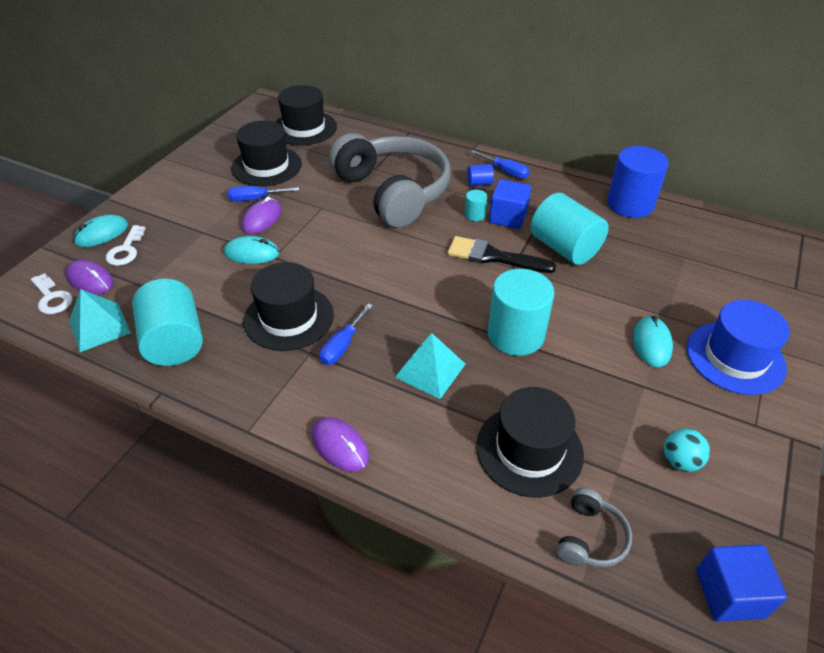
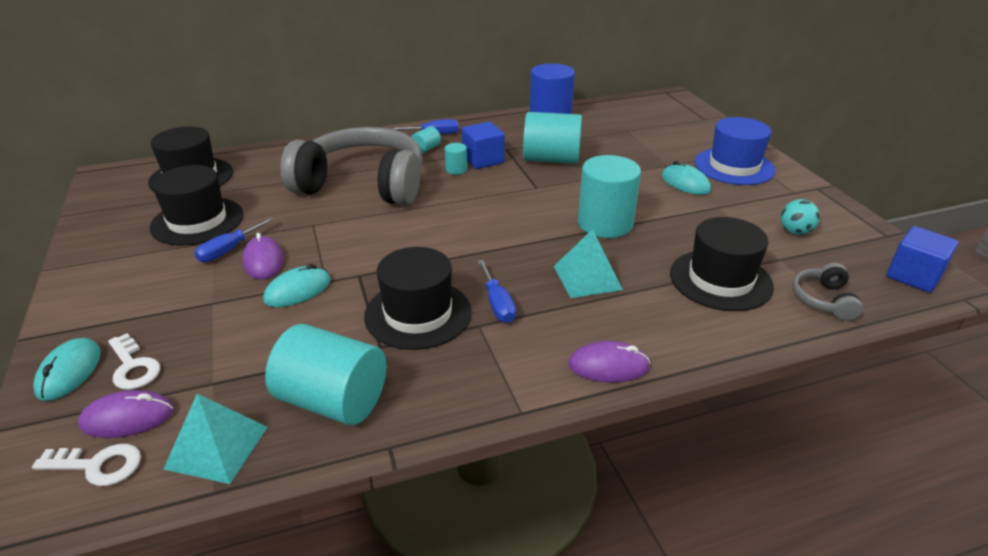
camera: 45 degrees left, 10 degrees down
black brush [447,236,556,273] -> none
blue cylinder [467,164,494,186] -> turquoise cylinder [411,126,441,154]
grey headphones [556,488,632,568] -> grey headphones turned 150 degrees counterclockwise [792,263,863,321]

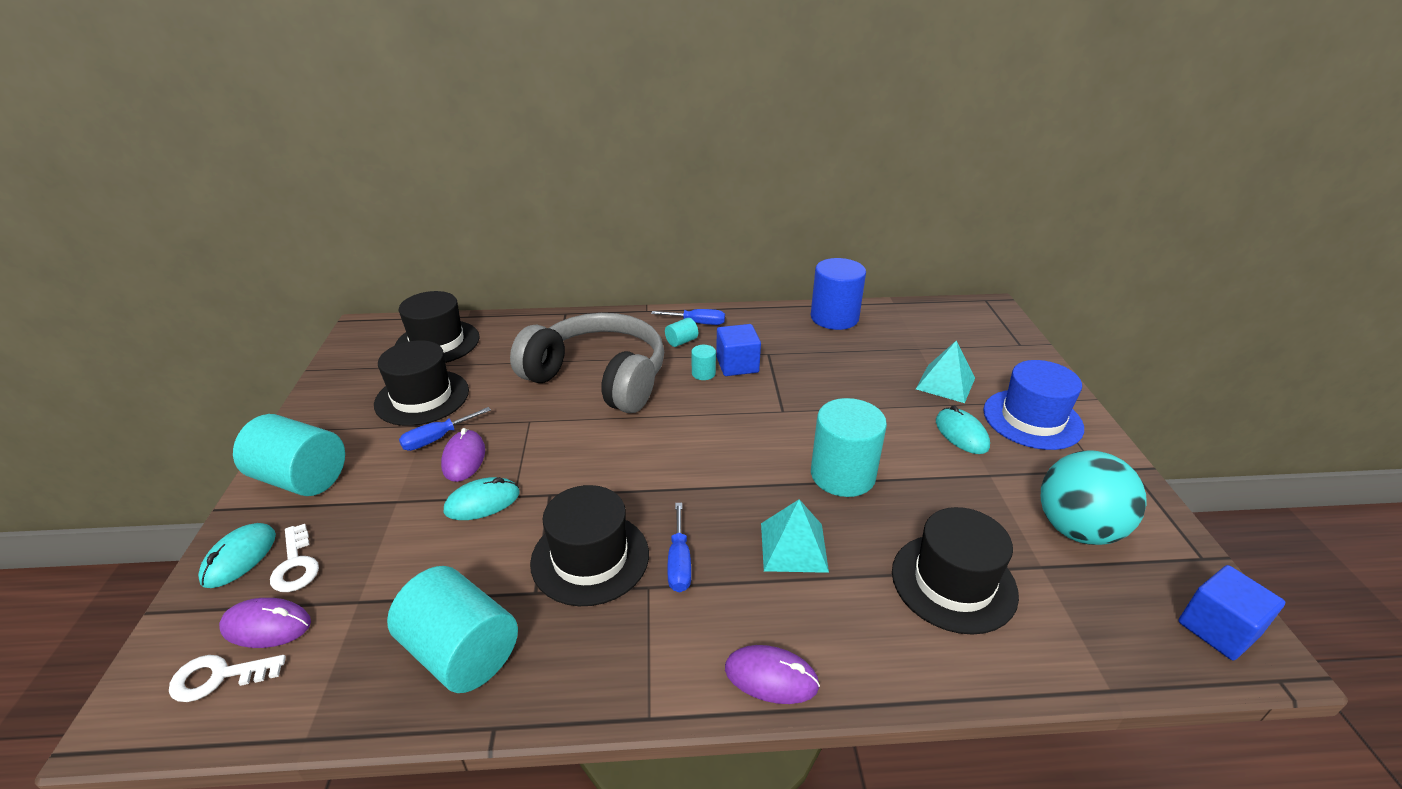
camera: 15 degrees right, 0 degrees up
white key [32,444,141,486] -> white key turned 150 degrees clockwise [169,655,286,702]
turquoise pyramid [164,394,268,484] -> turquoise pyramid moved to [916,340,975,403]
turquoise cylinder [523,112,582,164] -> turquoise cylinder moved to [233,414,345,496]
turquoise ball [781,199,820,235] -> turquoise ball [1041,450,1147,545], size x2.05
grey headphones [792,263,863,321] -> none

